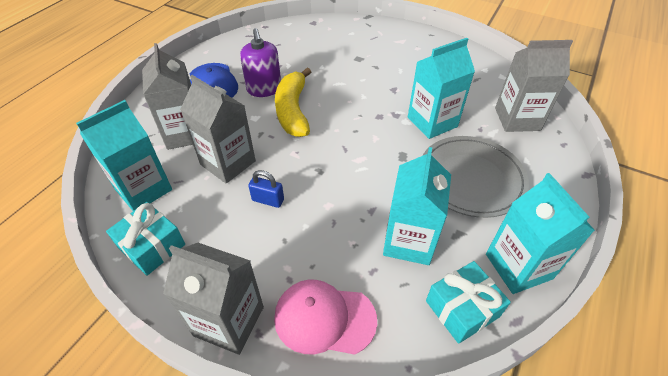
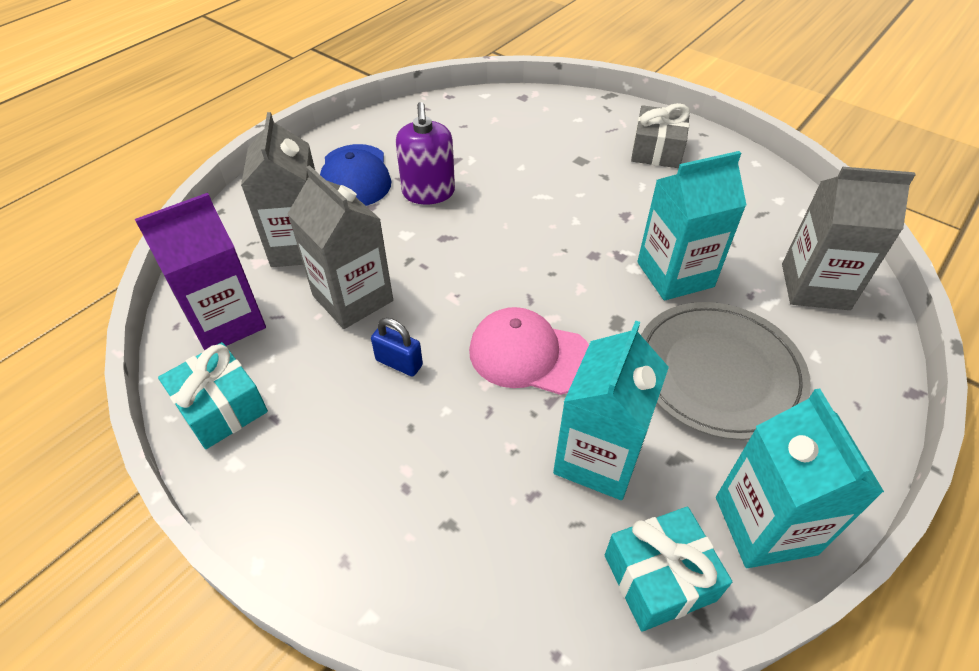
camera: 10 degrees right, 0 degrees up
turquoise carton [76,100,172,211] -> purple carton [135,193,266,350]
grey carton [163,243,264,355] -> none
pink cap [274,280,377,355] -> pink cap moved to [469,307,589,395]
yellow banana [275,68,311,137] -> none
none -> grey gift [631,103,690,168]

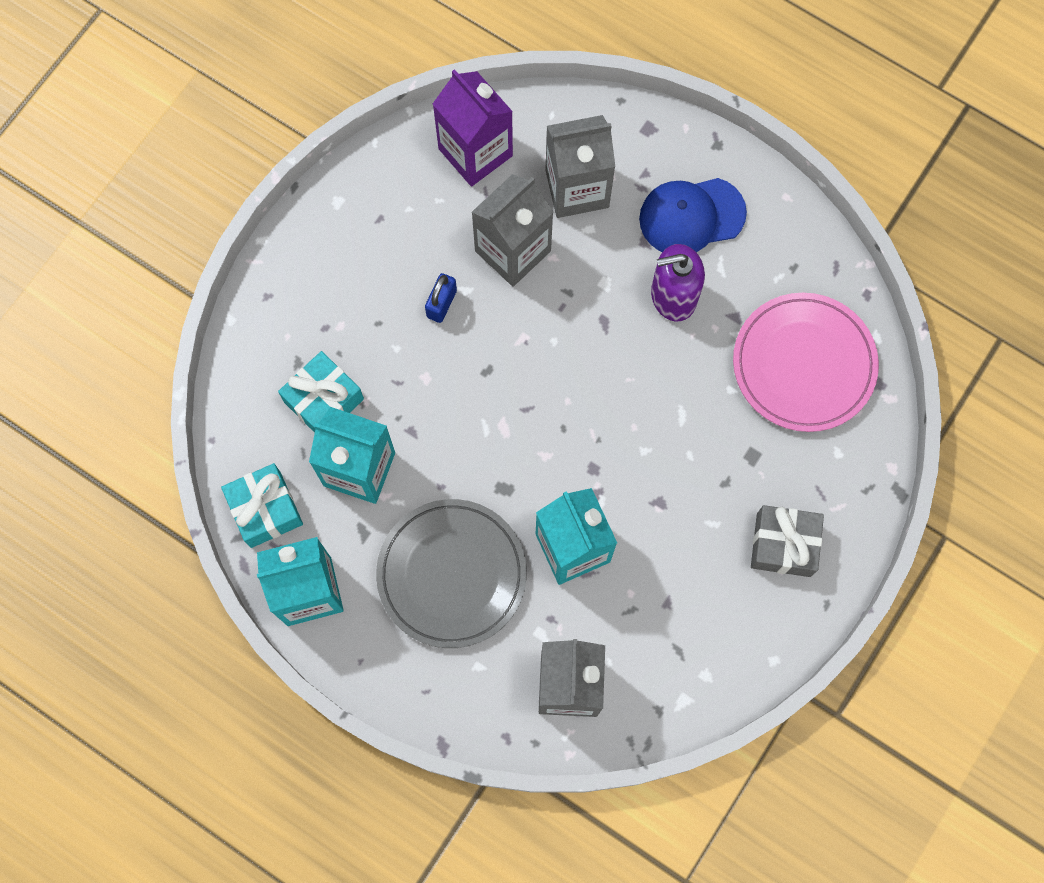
camera: 85 degrees right, 25 degrees up
turquoise gift [158,342,268,449] -> turquoise gift moved to [278,351,364,433]
pink cap [469,307,589,395] -> none
none -> pink plate [733,293,879,432]

